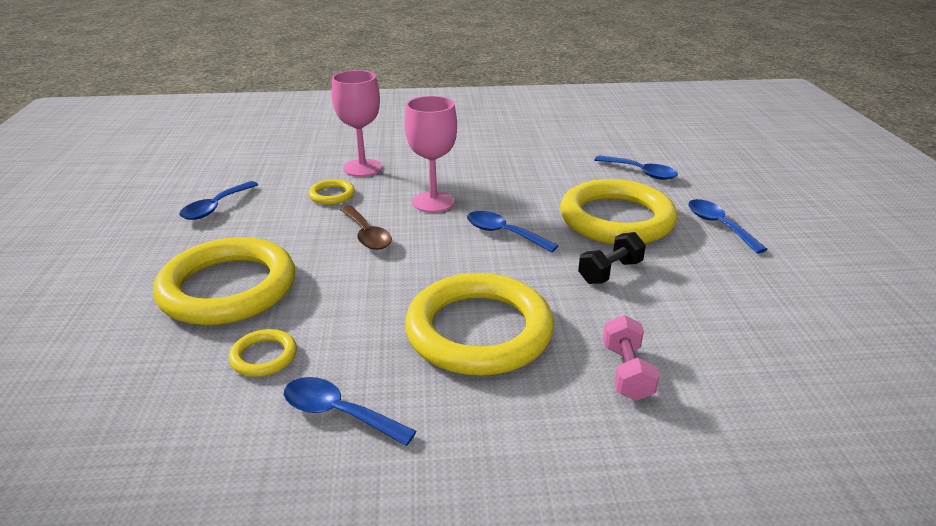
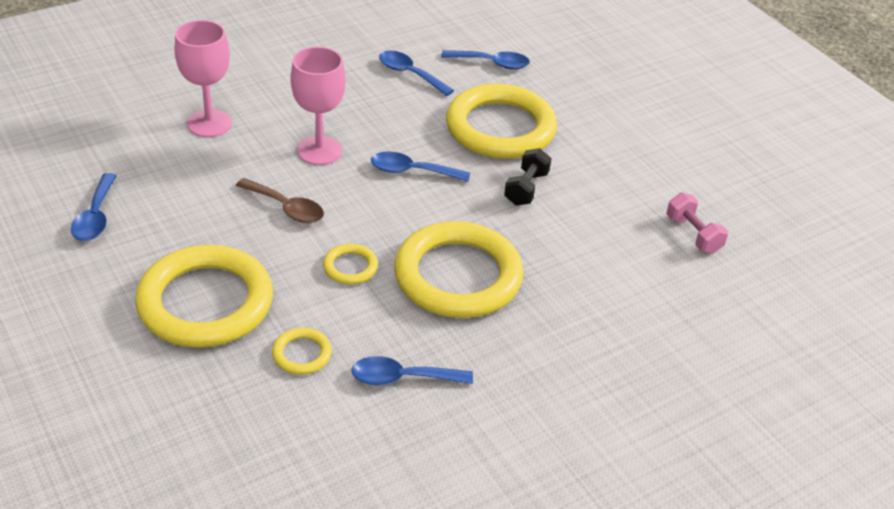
camera: 30 degrees left, 10 degrees up
yellow ring [309,179,355,205] -> yellow ring moved to [323,244,378,284]
pink dumbbell [603,315,660,401] -> pink dumbbell moved to [666,192,728,254]
blue spoon [688,199,768,253] -> blue spoon moved to [379,50,454,96]

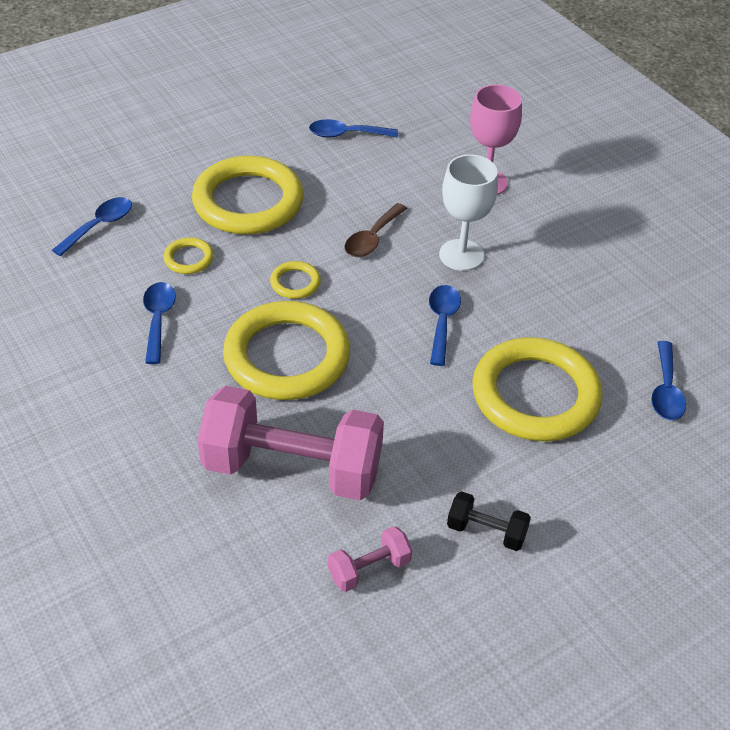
camera: 90 degrees right, 5 degrees up
pink goblet [290,47,346,165] -> white goblet [439,154,498,271]
blue spoon [379,50,454,96] -> blue spoon moved to [52,197,132,256]
black dumbbell [504,148,551,206] -> black dumbbell moved to [447,491,531,551]
none -> pink dumbbell [197,386,384,500]

